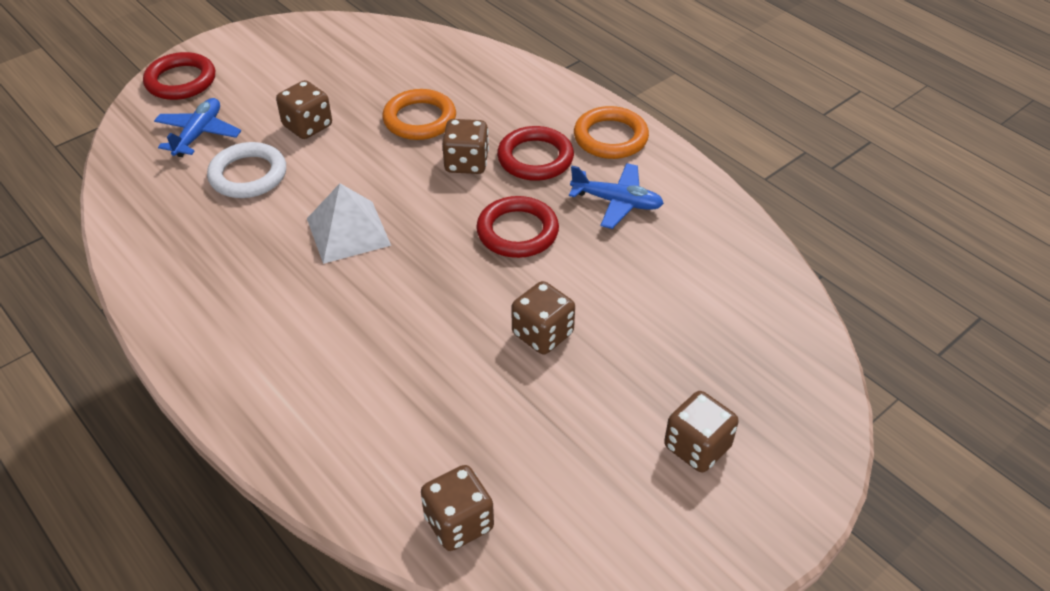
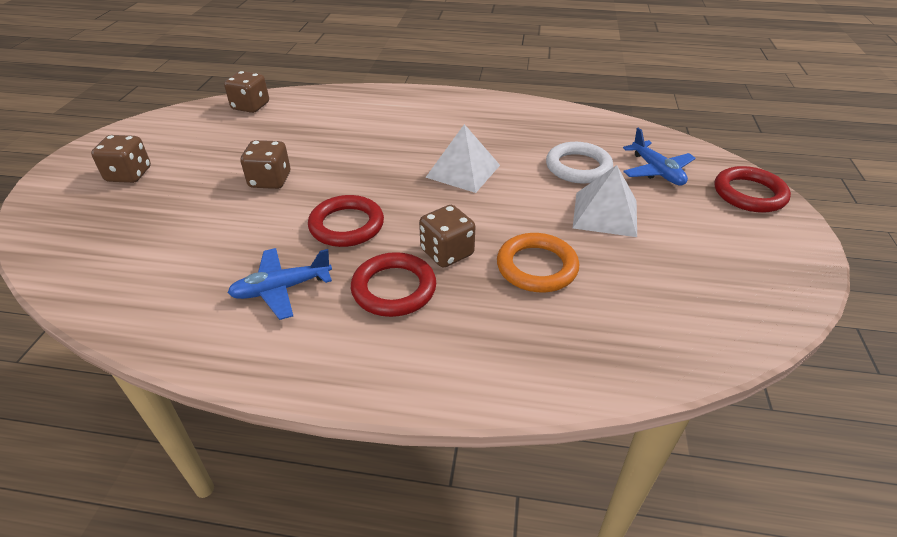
camera: 140 degrees right, 5 degrees down
brown dice [276,80,332,139] -> white pyramid [573,165,637,237]
orange ring [574,106,649,159] -> none

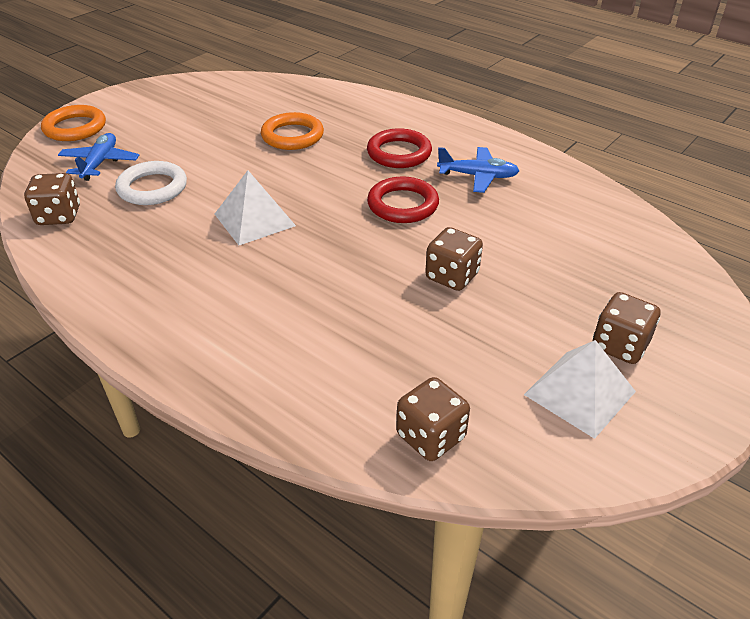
camera: 150 degrees left, 0 degrees up
brown dice [419,205,475,268] -> brown dice moved to [24,173,80,225]
white pyramid [573,165,637,237] -> white pyramid moved to [524,340,636,439]
red ring [715,166,791,213] -> orange ring [41,105,106,141]

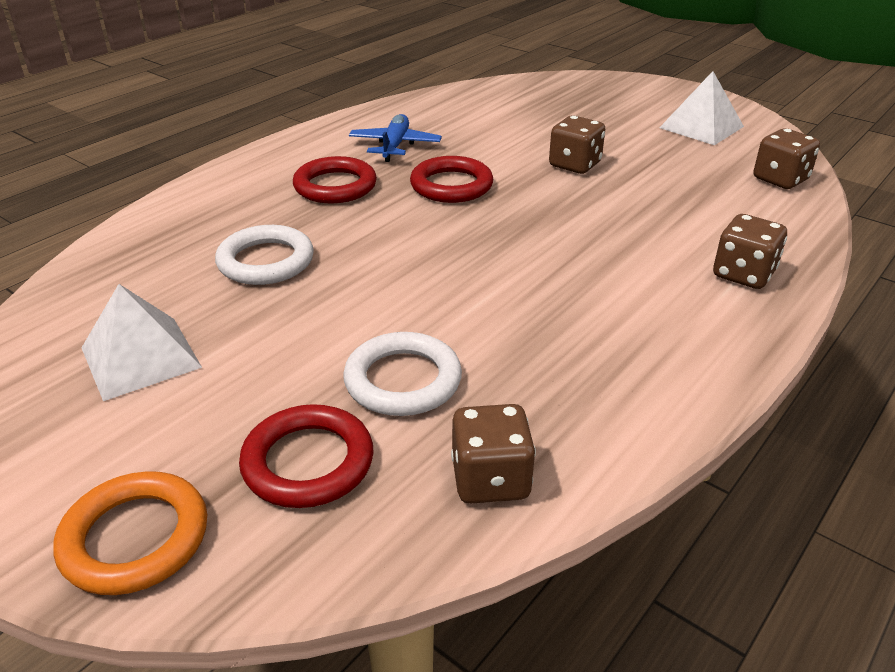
camera: 90 degrees left, 5 degrees down
blue plane [58,133,139,181] -> red ring [239,404,374,508]
white pyramid [215,170,296,245] -> white pyramid moved to [82,284,202,401]
orange ring [261,112,324,150] -> white ring [215,225,314,285]
brown dice [593,292,661,364] -> brown dice moved to [713,214,787,289]

